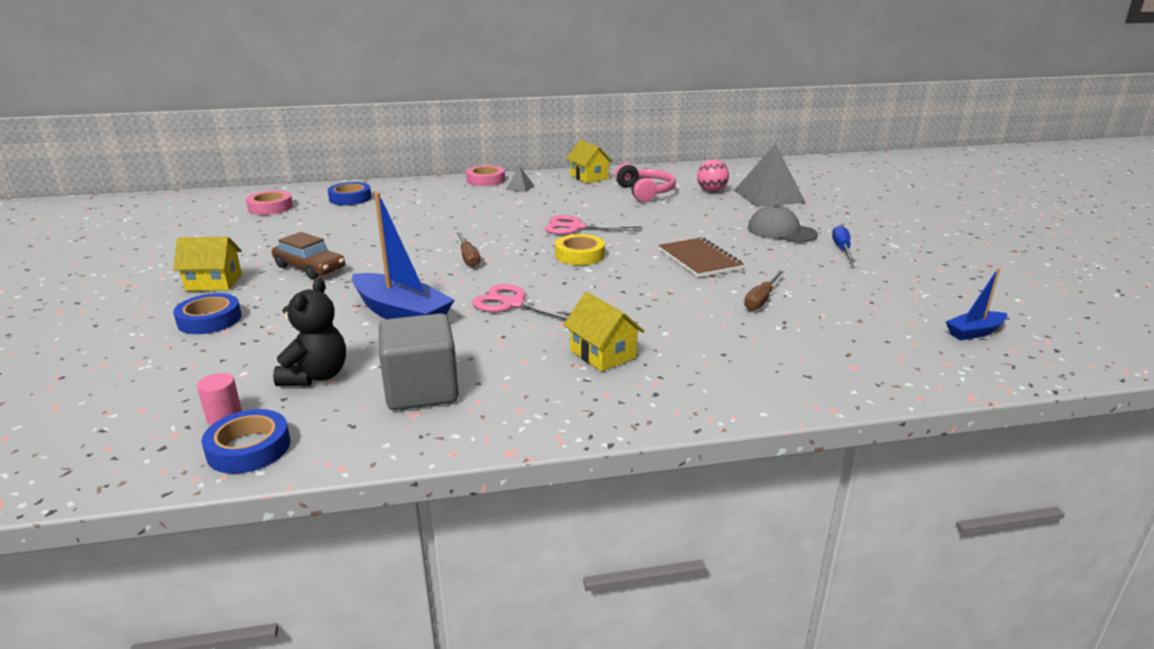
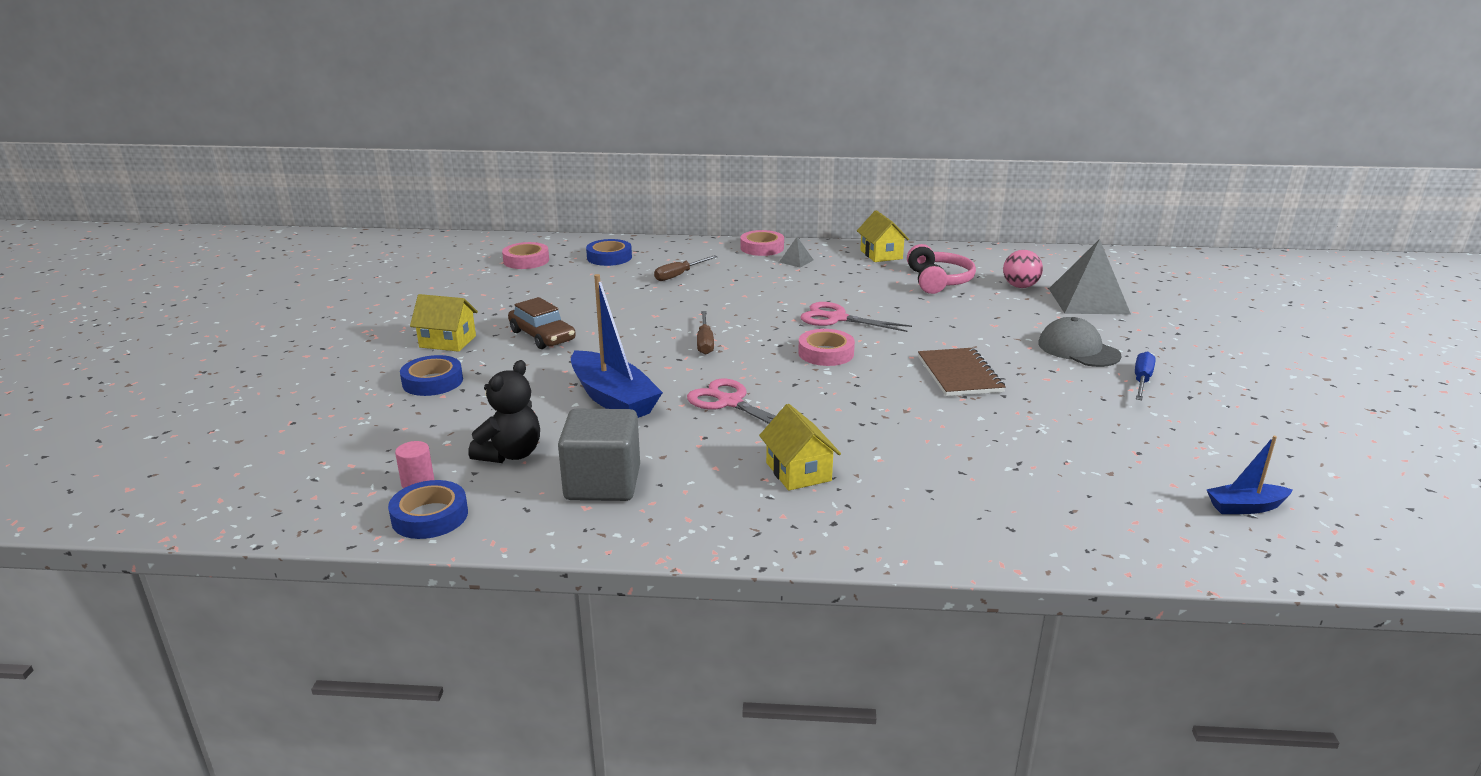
camera: 15 degrees right, 0 degrees up
yellow tape [555,234,605,265] -> pink tape [798,329,855,366]
brown screwdriver [744,270,785,311] -> brown screwdriver moved to [654,255,718,281]

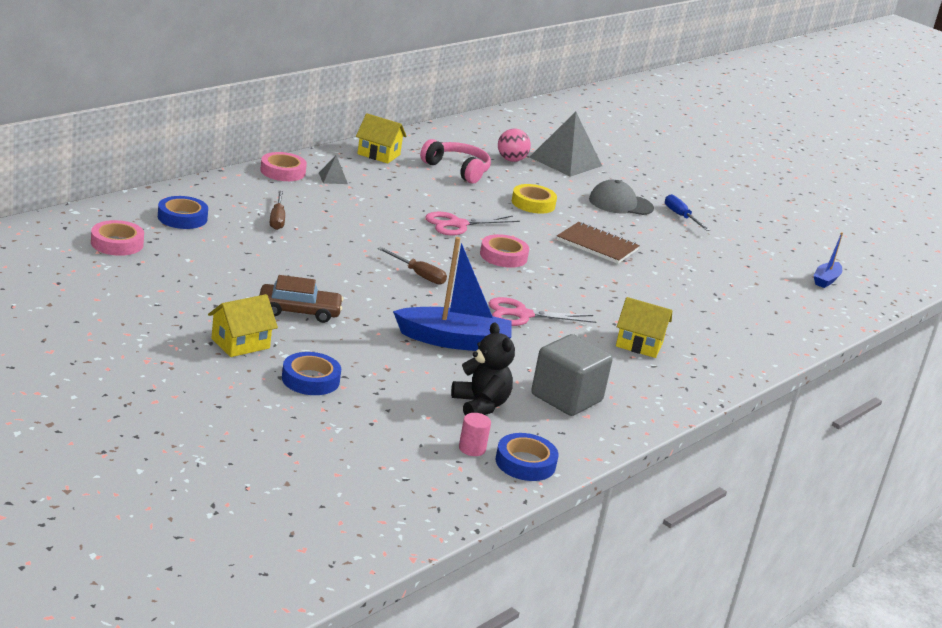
camera: 55 degrees left, 0 degrees up
none -> yellow tape [512,184,557,214]

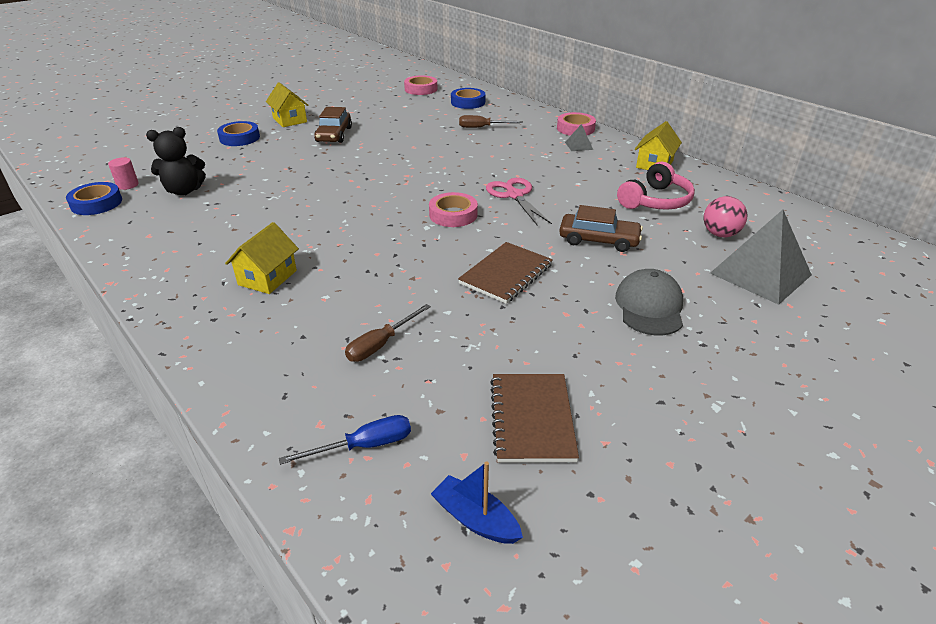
camera: 100 degrees right, 10 degrees up
brown screwdriver [378,247,447,285] -> brown screwdriver moved to [345,304,431,362]
blue boat [393,237,511,351] -> none
pink scissors [489,297,596,326] -> none
yellow tape [512,184,557,214] -> brown car [559,205,643,252]
grey cube [531,334,613,416] -> none
blue screwdriver [665,194,711,231] -> blue screwdriver moved to [279,415,411,465]
none -> brown notebook [490,374,579,462]

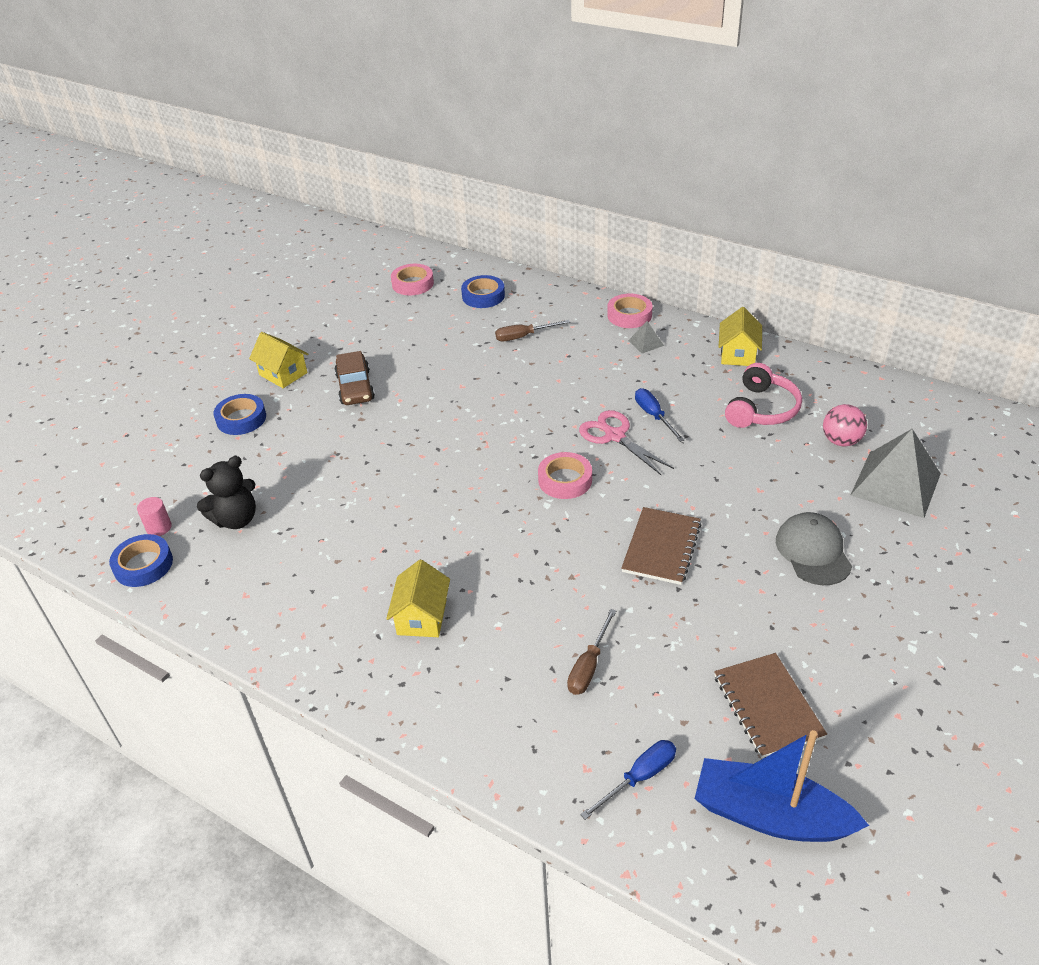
camera: 15 degrees left, 5 degrees up
blue boat [431,462,523,544] -> blue boat [695,730,869,842], size x1.88
brown car [559,205,643,252] -> none
none -> blue screwdriver [635,388,684,442]

